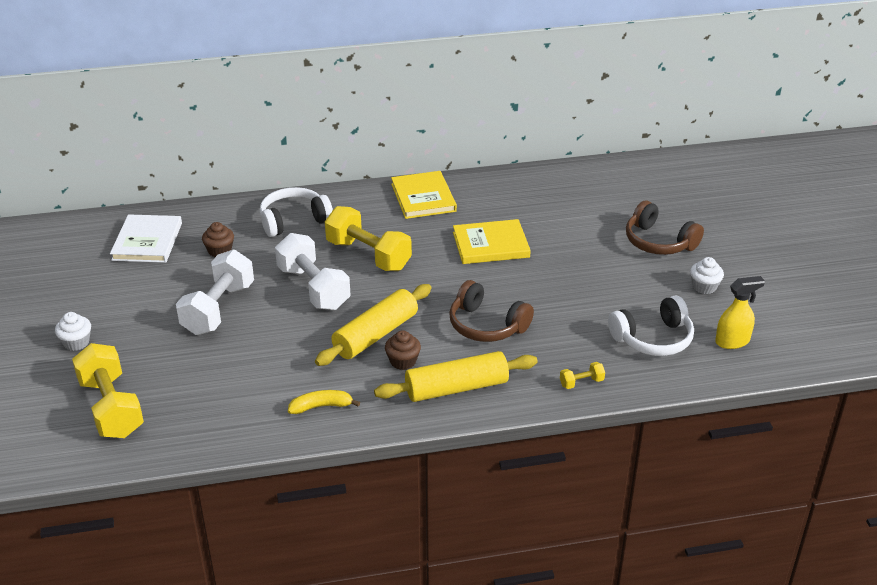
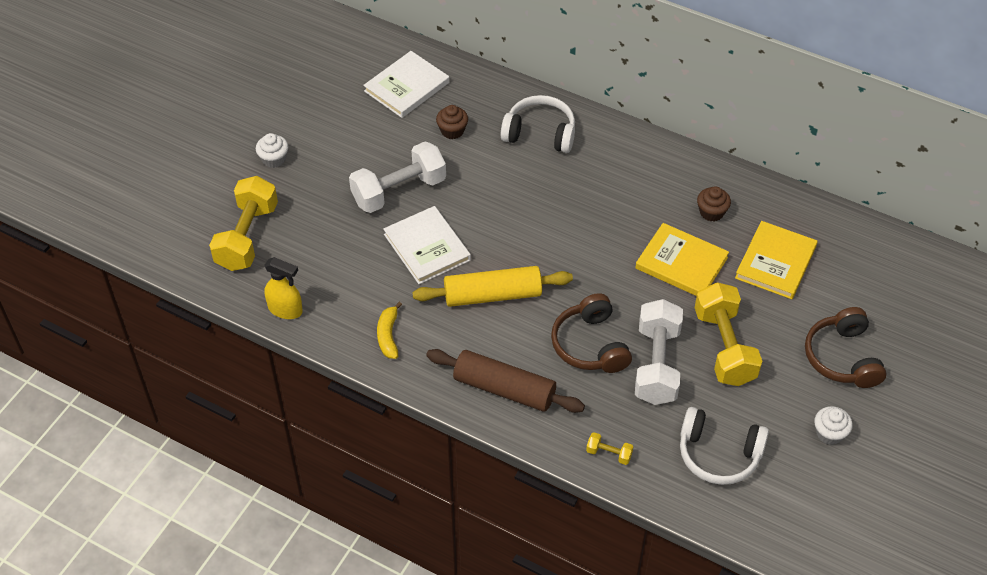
camera: 40 degrees right, 15 degrees up
white dumbbell [275,233,351,310] -> white dumbbell moved to [635,299,683,405]
yellow banana [288,390,360,414] -> yellow banana turned 120 degrees counterclockwise [377,302,402,359]
yellow dumbbell [325,206,412,271] -> yellow dumbbell moved to [695,282,762,386]
yellow rolling pin [374,351,538,402] -> brown rolling pin [426,349,585,413]
brown cupcake [385,330,421,370] -> brown cupcake moved to [697,186,731,221]
yellow book [391,171,457,219] -> yellow book moved to [735,221,818,299]
yellow spray bottle [715,276,765,349] -> yellow spray bottle moved to [264,257,303,319]
none -> white book [383,206,471,284]

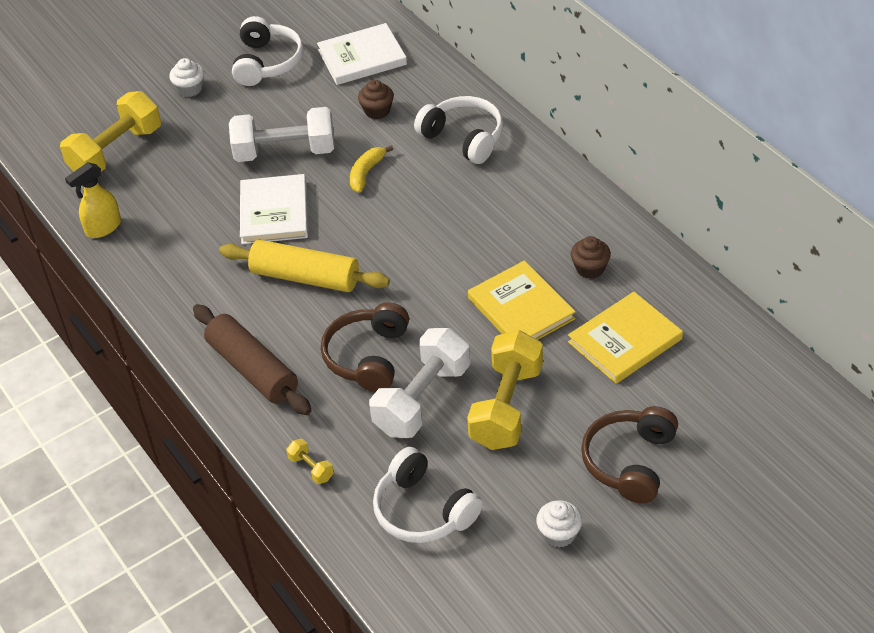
camera: 30 degrees right, 5 degrees down
yellow spray bottle [264,257,303,319] -> yellow spray bottle turned 90 degrees clockwise [65,162,121,238]
yellow banana [377,302,402,359] -> yellow banana moved to [350,145,393,193]
none -> white headphones [232,16,304,86]

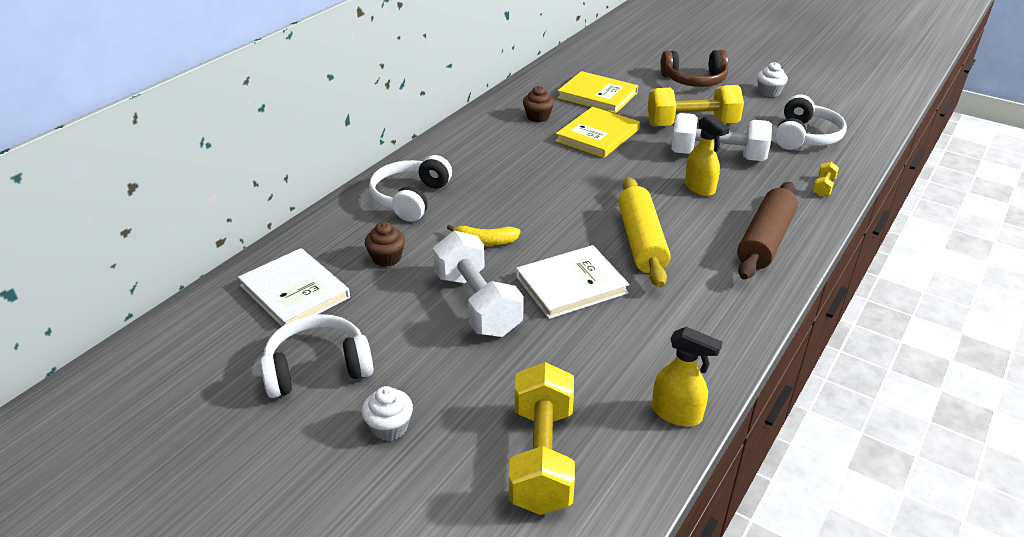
camera: 115 degrees left, 10 degrees down
yellow dumbbell [60,91,161,172] -> yellow dumbbell turned 75 degrees clockwise [509,362,575,515]
brown headphones [321,302,409,392] -> yellow spray bottle [685,114,730,196]

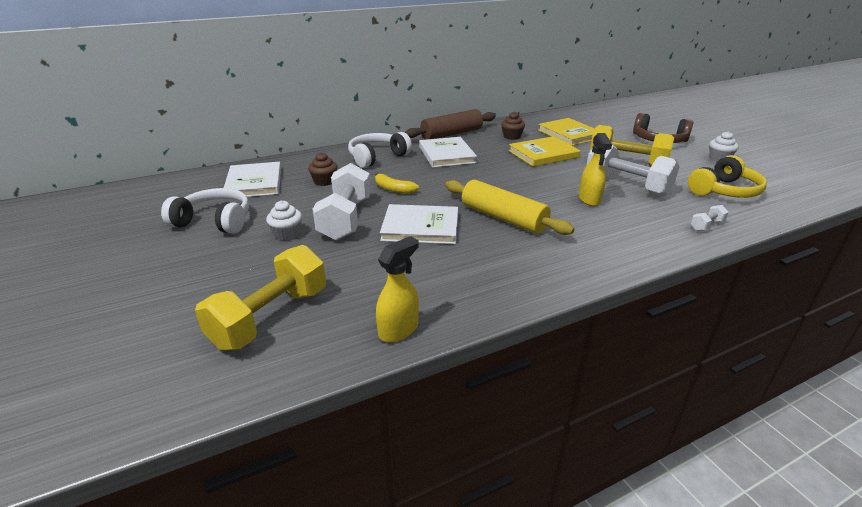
camera: 30 degrees right, 5 degrees down
white cupcake [362,386,413,441] -> white cupcake moved to [266,201,302,240]
yellow rolling pin [618,177,670,287] -> yellow rolling pin turned 75 degrees counterclockwise [445,180,574,235]
yellow spray bottle [652,327,722,426] -> yellow spray bottle turned 105 degrees counterclockwise [376,236,419,342]
brown rolling pin [737,182,798,280] -> brown rolling pin moved to [405,109,496,140]
white headphones [775,94,847,150] -> yellow headphones [688,155,767,198]
yellow dumbbell [813,162,839,197] -> white dumbbell [690,205,729,231]
none -> white book [419,137,477,168]

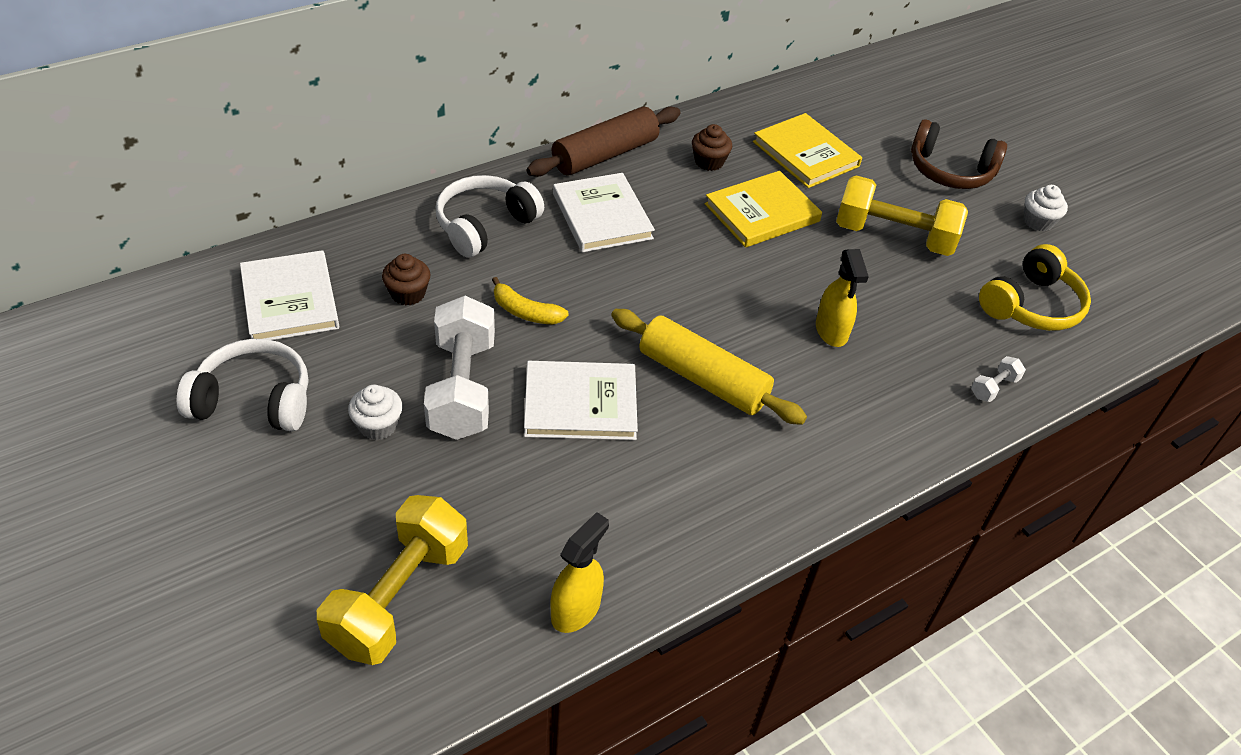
camera: 10 degrees left, 15 degrees up
white dumbbell [586,144,680,196] -> none

